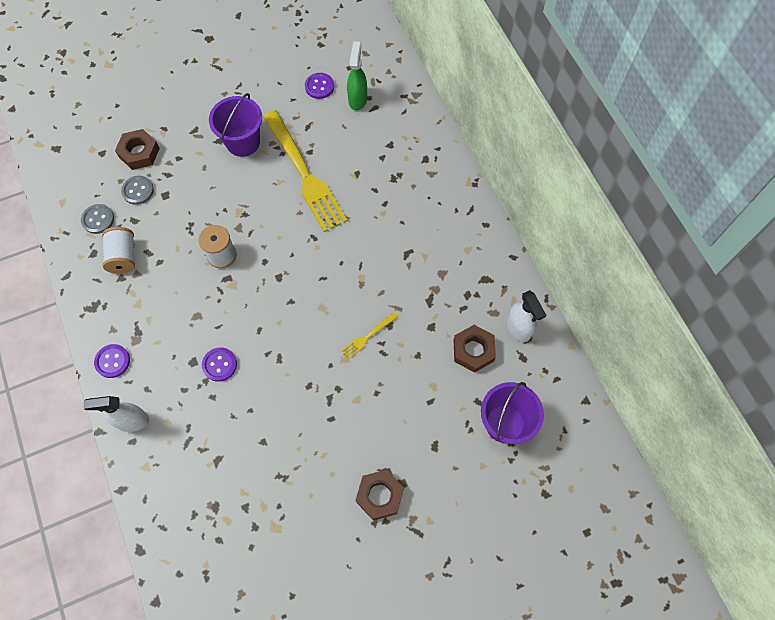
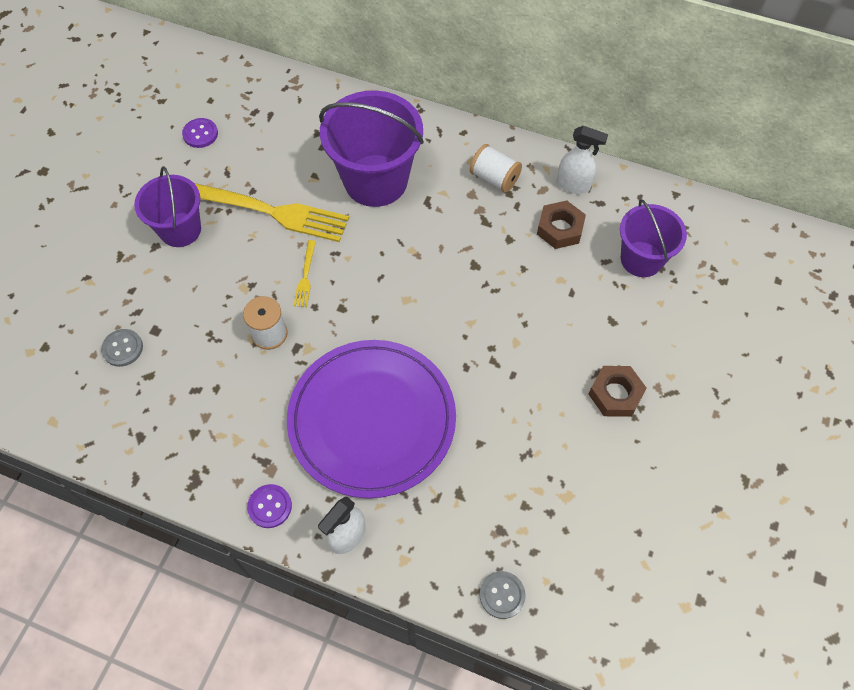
camera: 45 degrees left, 5 degrees down
grey button [81,204,114,234] -> grey button moved to [480,571,526,619]
white spool [102,227,135,274] -> white spool moved to [470,144,522,193]
brown nut [115,129,160,170] -> none
purple button [202,348,237,382] -> purple plate [287,340,456,498]
yellow fork [340,312,399,360] -> yellow fork moved to [294,240,316,307]
green spray bottle [347,41,367,111] -> none
none -> purple bucket [319,90,424,207]

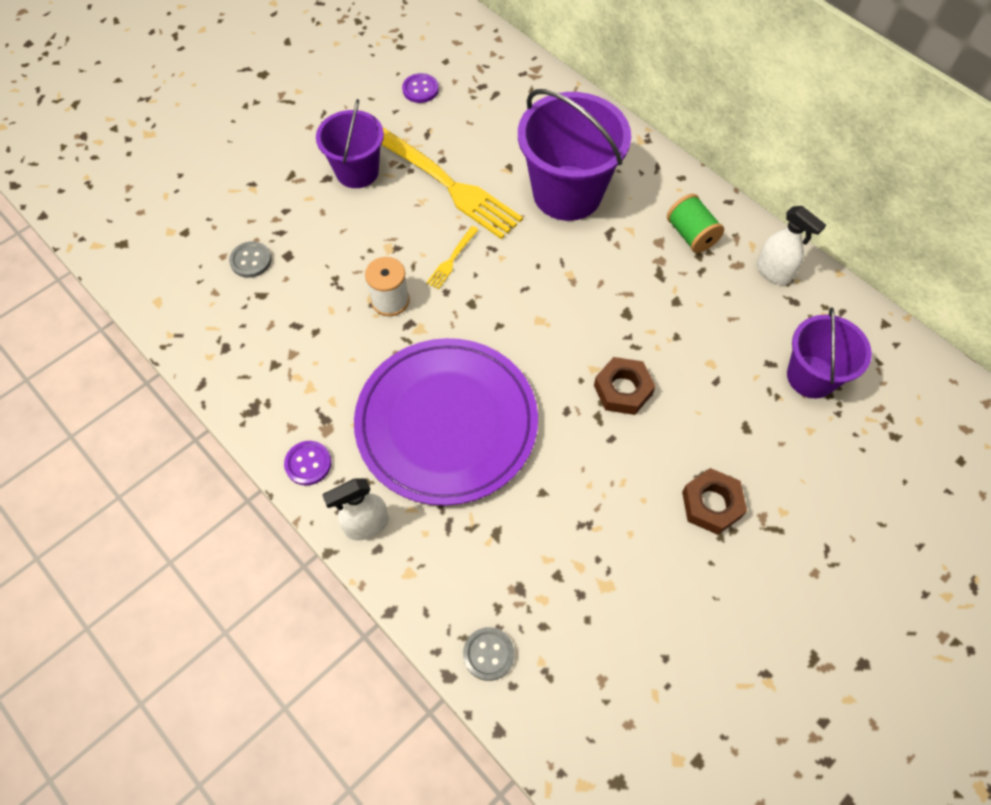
camera: 25 degrees right, 0 degrees up
white spool [470,144,522,193] -> green spool [667,194,724,253]
brown nut [537,200,586,249] -> brown nut moved to [594,357,655,415]

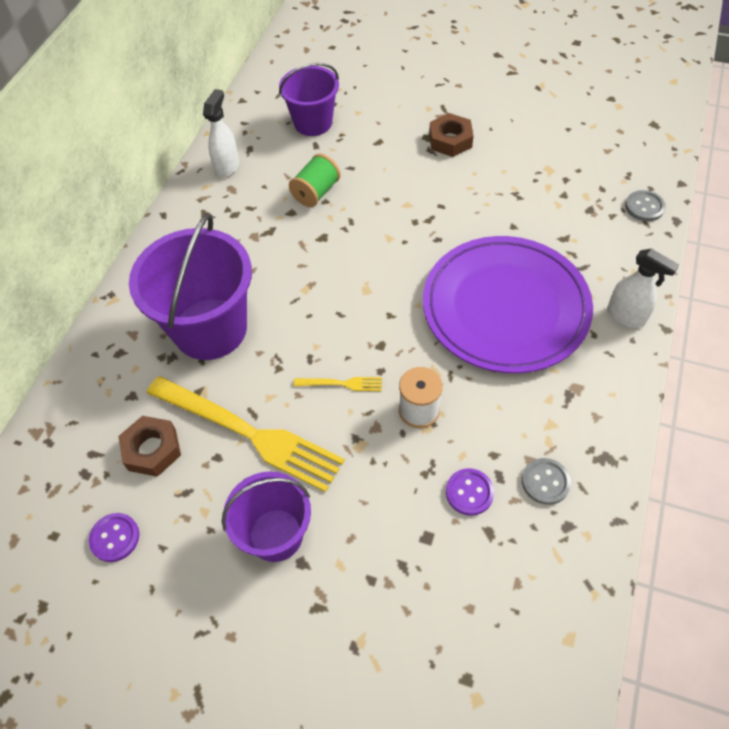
camera: 115 degrees left, 5 degrees down
grey button [229,241,272,278] -> grey button moved to [522,458,571,505]
purple button [284,441,331,485] -> purple button moved to [446,468,494,516]
yellow fork [381,127,523,239] -> yellow fork turned 105 degrees clockwise [147,376,345,492]
brown nut [594,357,655,415] -> brown nut moved to [118,416,181,477]
green spool [667,194,724,253] -> green spool moved to [289,154,340,207]

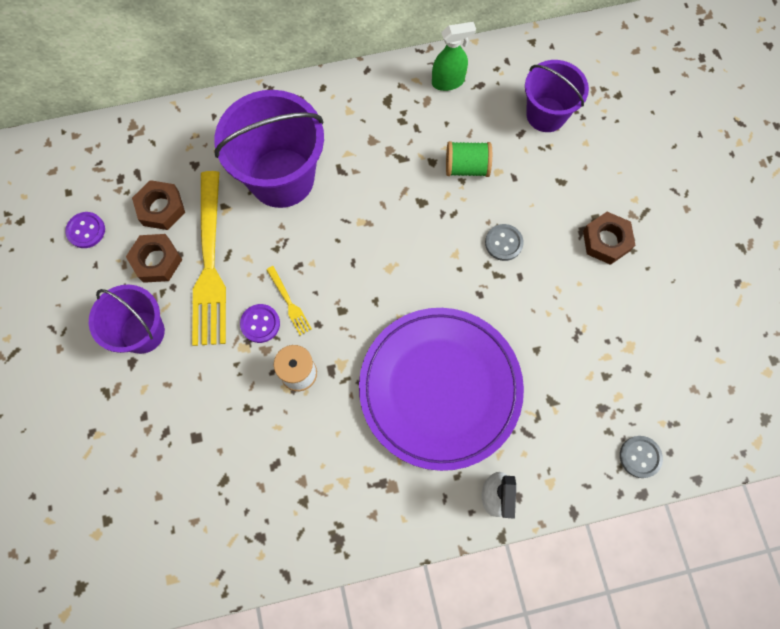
camera: 55 degrees right, 15 degrees up
white spray bottle [203,89,239,178] -> green spray bottle [432,22,476,91]
purple button [446,468,494,516] -> purple button moved to [240,304,280,343]
grey button [522,458,571,505] -> grey button moved to [485,224,524,261]
none -> brown nut [126,234,182,283]

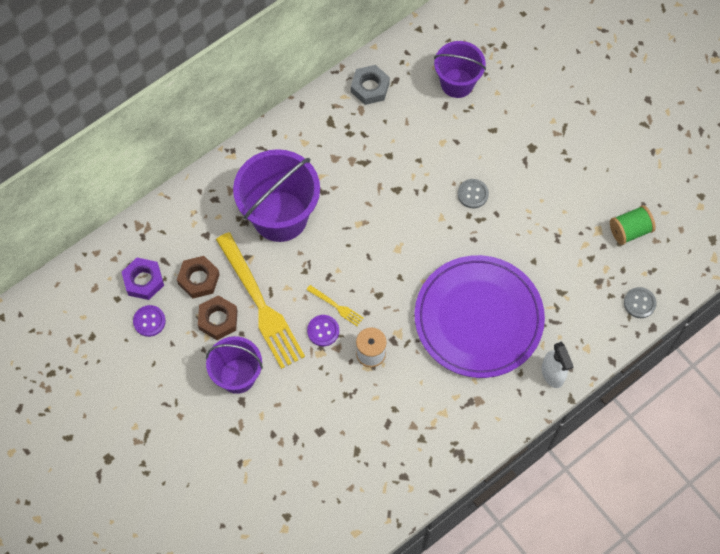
camera: 25 degrees left, 5 degrees down
green spray bottle [432,22,476,91] -> grey nut [351,65,390,105]
green spool [446,141,492,177] -> green spool moved to [610,205,656,245]
brown nut [583,212,635,265] -> none
none -> purple nut [122,258,164,300]

